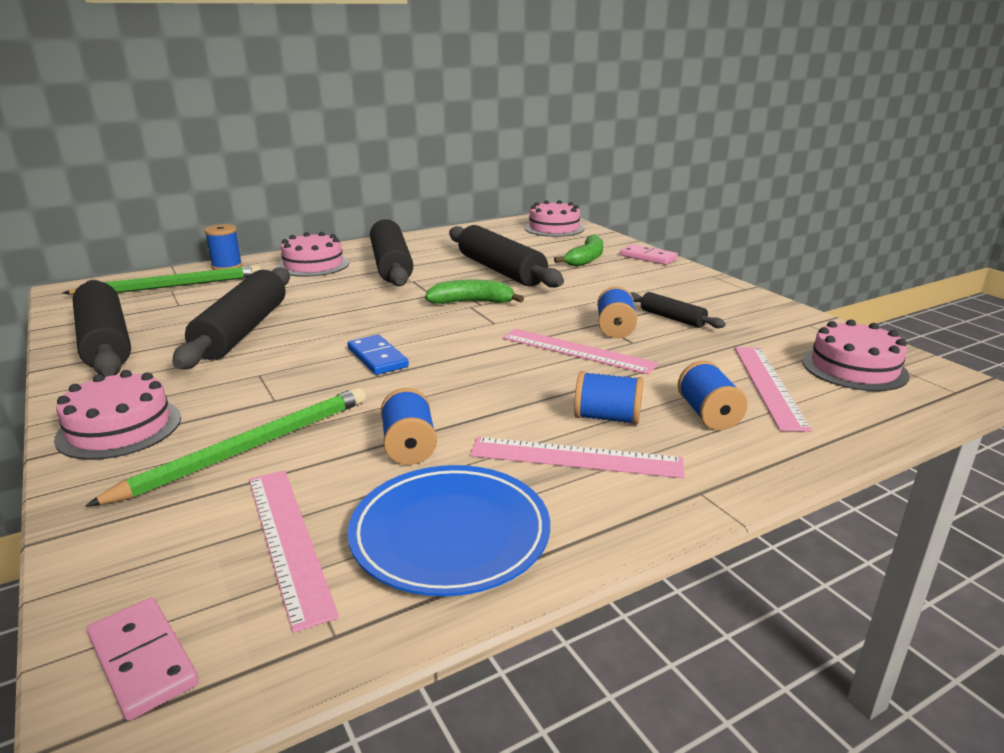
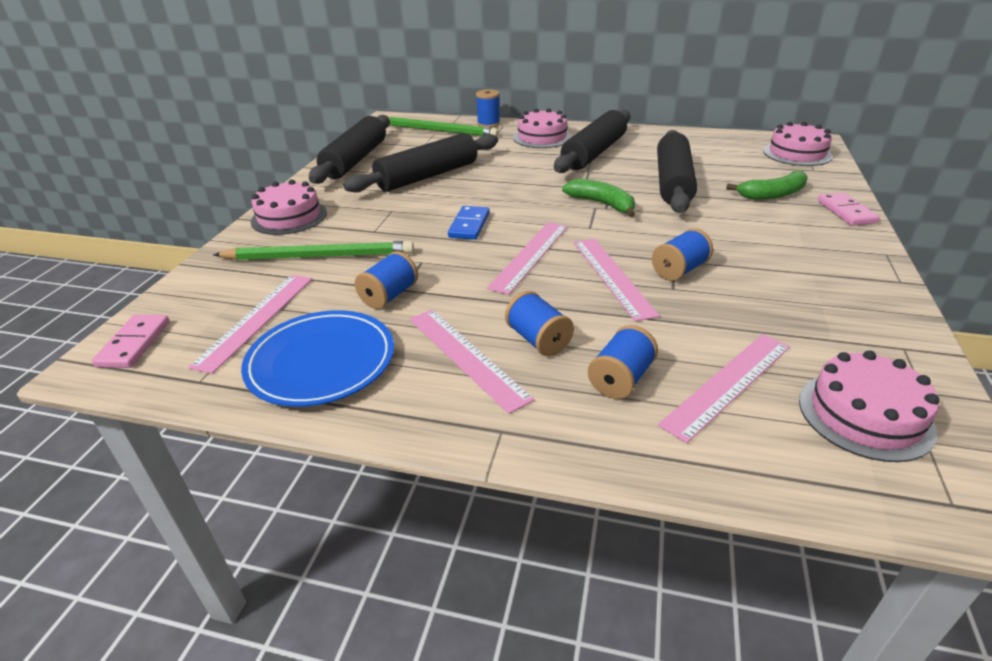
camera: 45 degrees right, 10 degrees up
black rolling pin [630,292,726,328] -> none
none -> pink ruler [487,222,568,295]

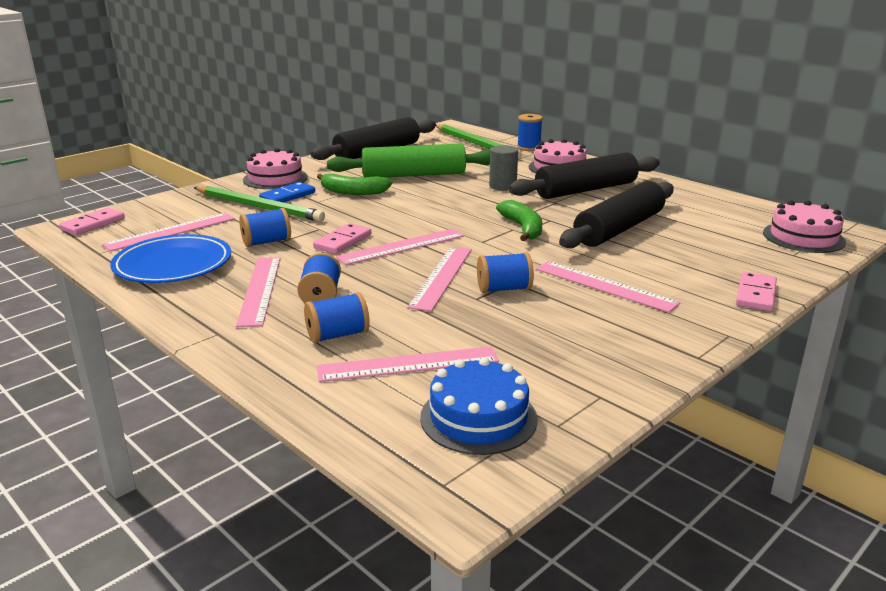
camera: 30 degrees right, 10 degrees down
black rolling pin [343,133,498,193] -> green rolling pin [327,144,490,177]
blue domino [448,206,490,240] -> blue domino moved to [259,182,315,203]
green banana [726,171,808,200] -> green banana moved to [317,174,392,195]
pink cake [799,350,940,462] -> blue cake [420,357,538,455]
none -> pink domino [313,223,371,254]
none -> grey cylinder [489,145,518,191]
none -> pink ruler [536,261,680,313]

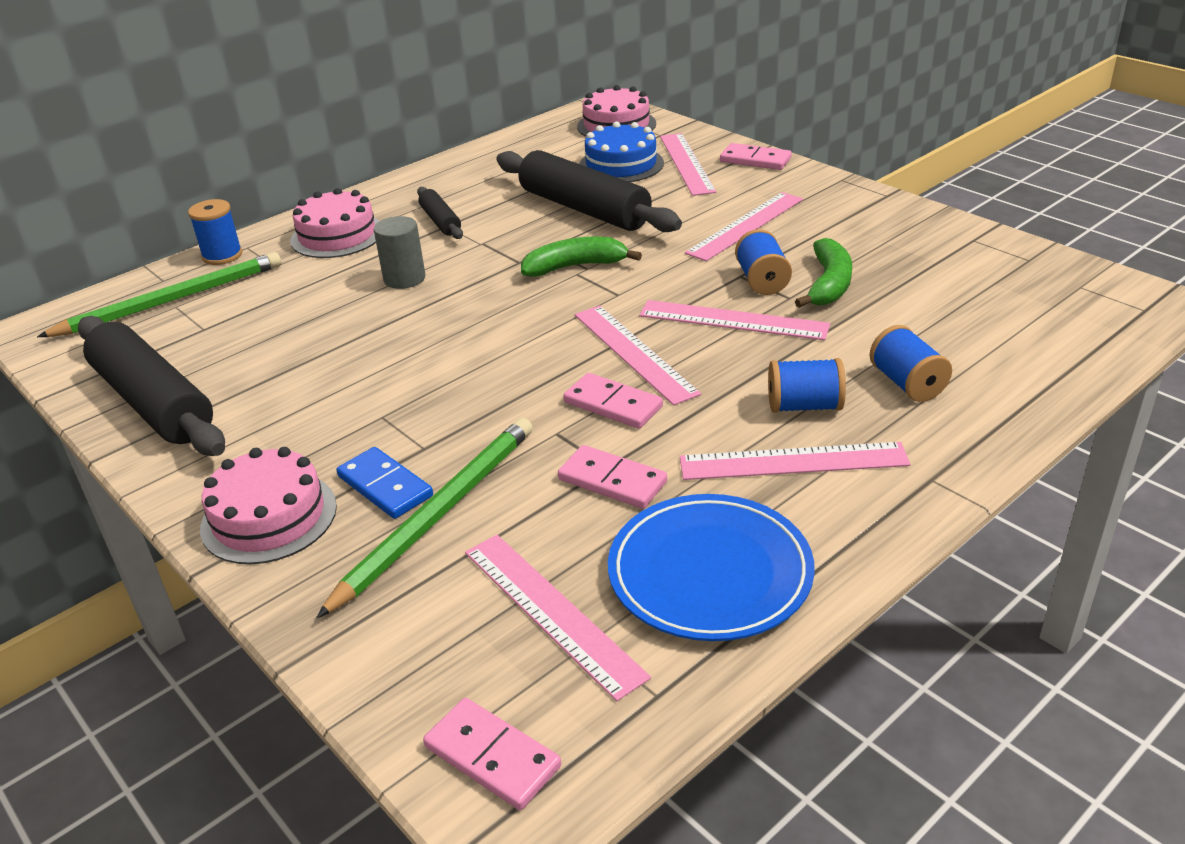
camera: 85 degrees left, 10 degrees up
blue spool [239,208,291,247] -> pink domino [558,445,667,509]
green banana [317,174,392,195] -> green banana moved to [795,238,852,308]
pink ruler [317,346,499,382] -> pink ruler moved to [660,133,716,196]
green rolling pin [327,144,490,177] -> none
blue cake [420,357,538,455] -> blue cake moved to [579,122,664,182]
black rolling pin [508,152,660,199] -> black rolling pin [417,187,463,239], size x0.49

